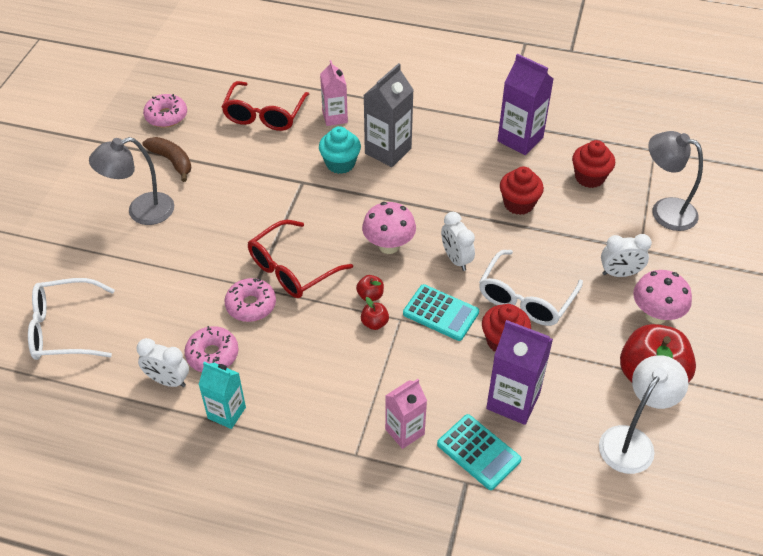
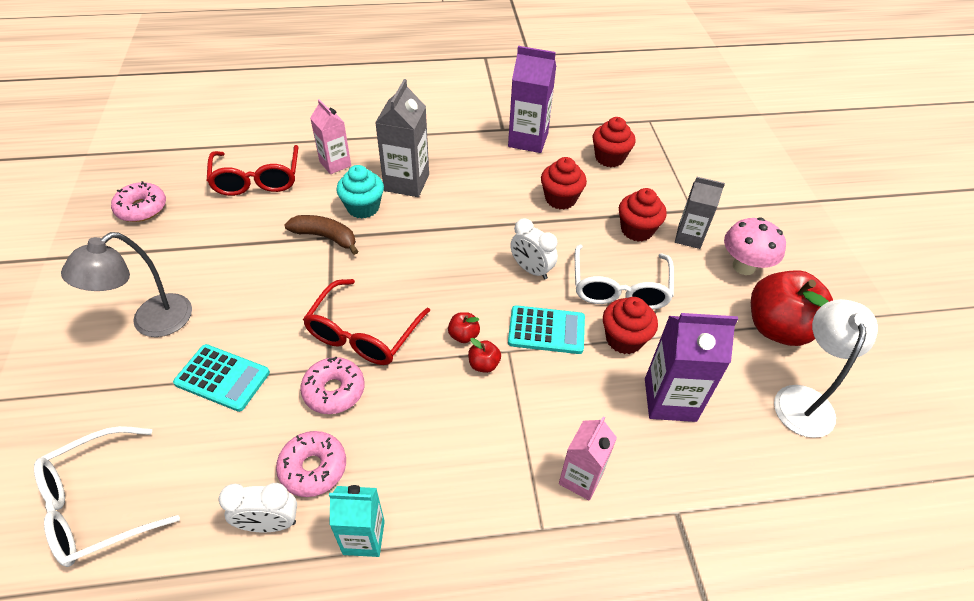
camera: 25 degrees left, 0 degrees up
brown banana [142,137,191,182] -> brown banana moved to [284,215,358,255]
pink mushroom [362,202,416,254] -> none
turquoise calculator [437,414,521,490] -> turquoise calculator moved to [173,344,270,412]
white clock [601,234,652,277] -> grey carton [675,177,725,249]
grey lamp [648,131,703,231] -> none
none -> red cupcake [619,188,667,242]

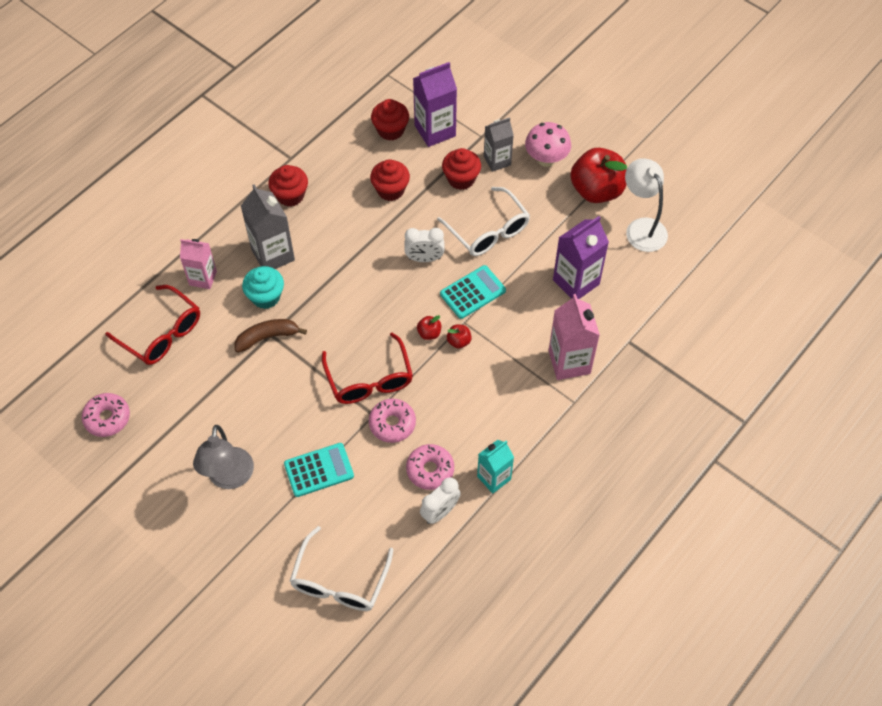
camera: 40 degrees left, 10 degrees up
purple carton [508,46,556,153] -> purple carton moved to [413,62,457,147]
pink carton [559,416,617,501] -> pink carton [548,294,600,380], size x1.51
red cupcake [603,297,658,354] -> red cupcake moved to [268,165,308,207]

